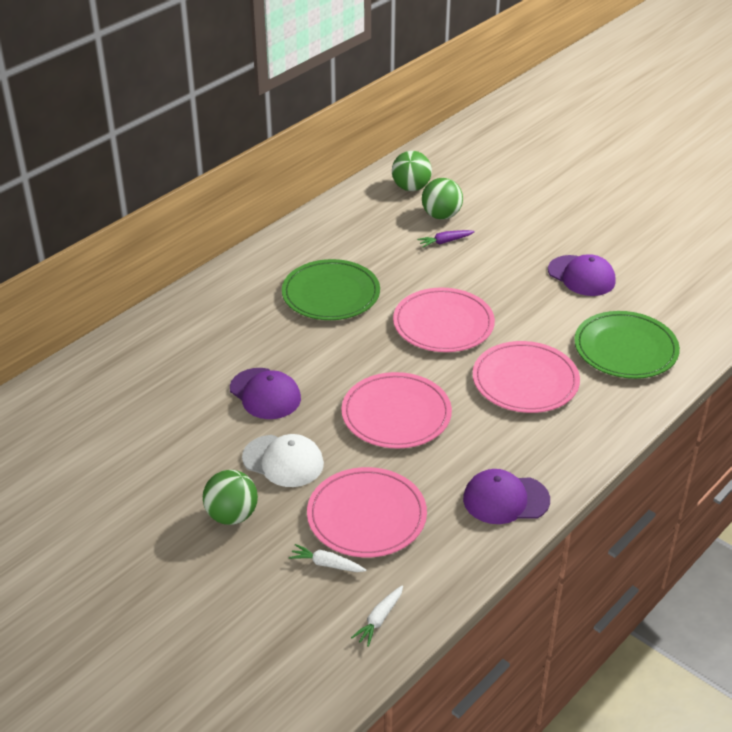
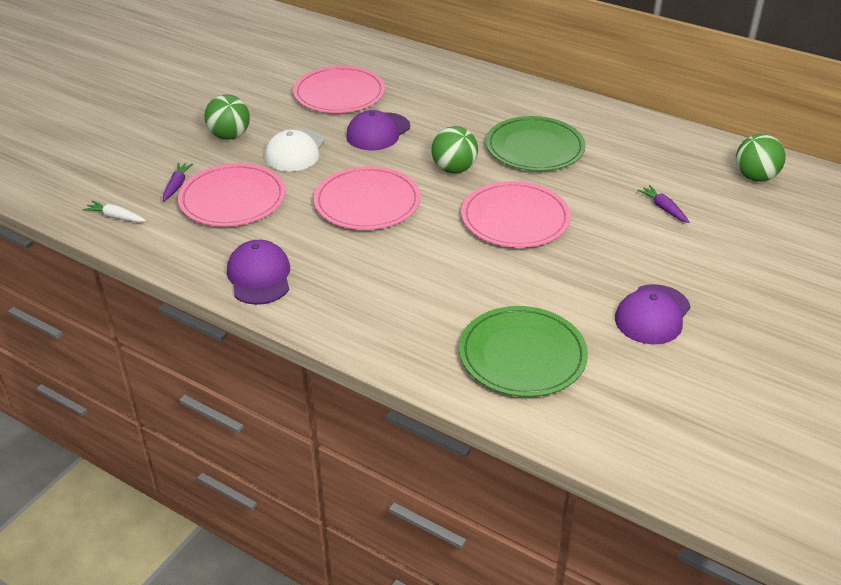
camera: 80 degrees right, 0 degrees up
white carrot [289,544,366,572] -> purple carrot [163,162,193,201]
green ball [422,178,463,220] -> green ball moved to [431,126,478,173]
pink plate [472,341,580,413] -> pink plate moved to [293,66,385,113]

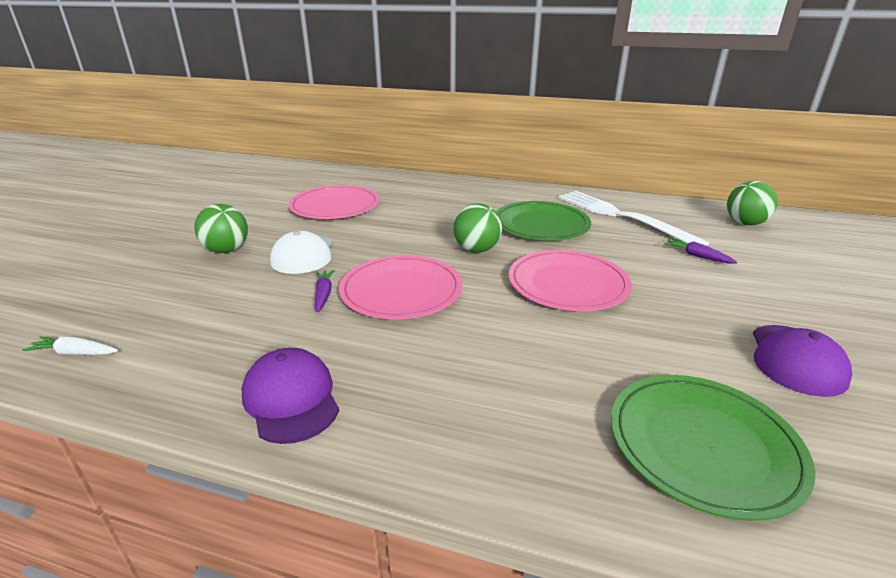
camera: 15 degrees left, 10 degrees down
purple carrot [163,162,193,201] -> purple carrot moved to [314,270,335,312]
pink plate [178,163,286,226] -> none
purple cap [346,110,410,150] -> none
none -> white fork [558,191,709,246]

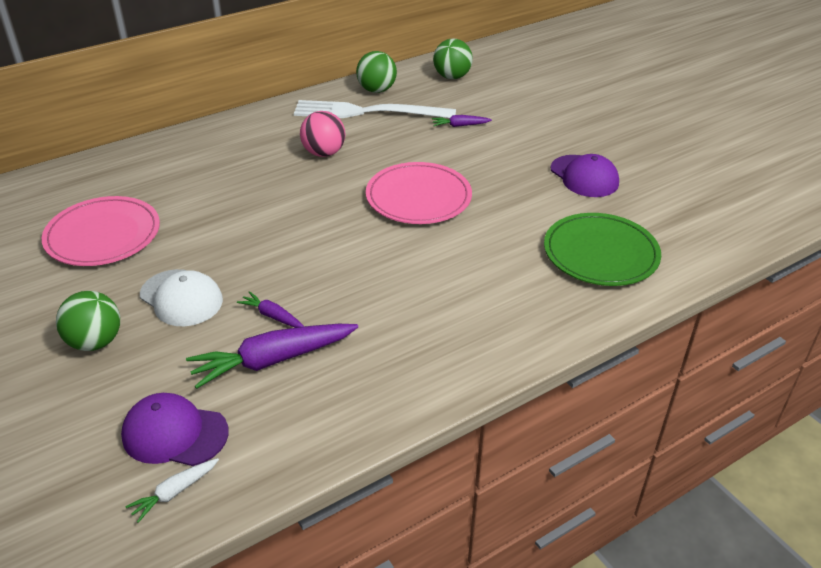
camera: 50 degrees left, 10 degrees up
purple cap [242,348,339,444] -> purple cap moved to [121,393,229,466]
pink plate [339,255,463,319] -> none
green ball [453,203,502,253] -> green ball moved to [356,51,397,93]
green plate [496,201,591,241] -> pink ball [300,111,346,157]
none -> purple carrot [186,324,358,389]

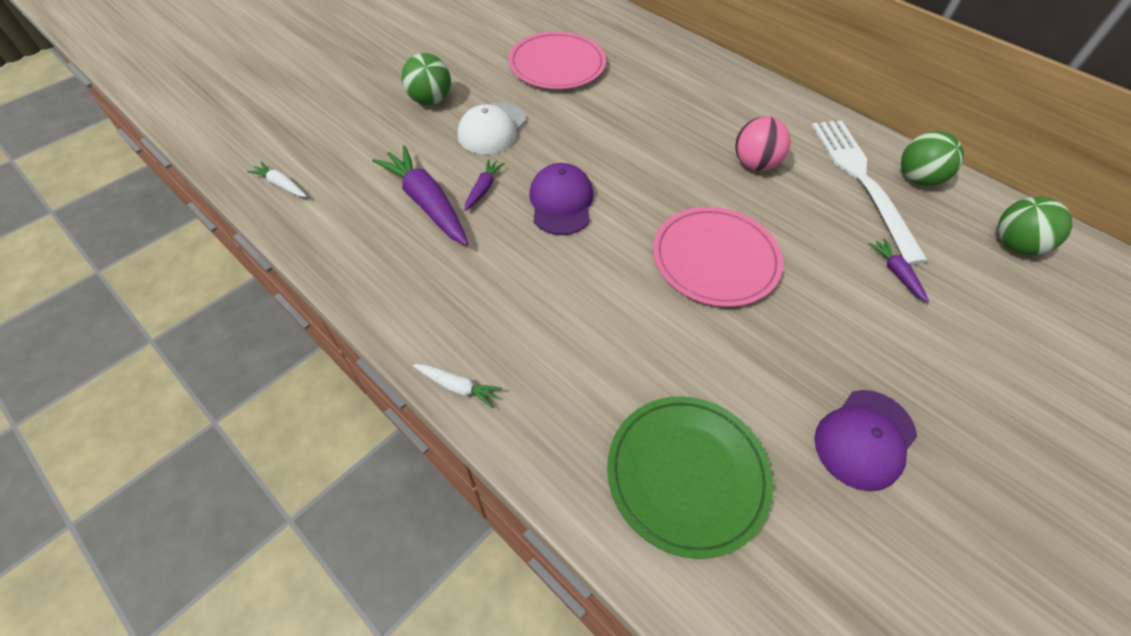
camera: 75 degrees right, 15 degrees up
purple cap [121,393,229,466] -> purple cap moved to [529,163,593,235]
none -> white carrot [413,364,503,408]

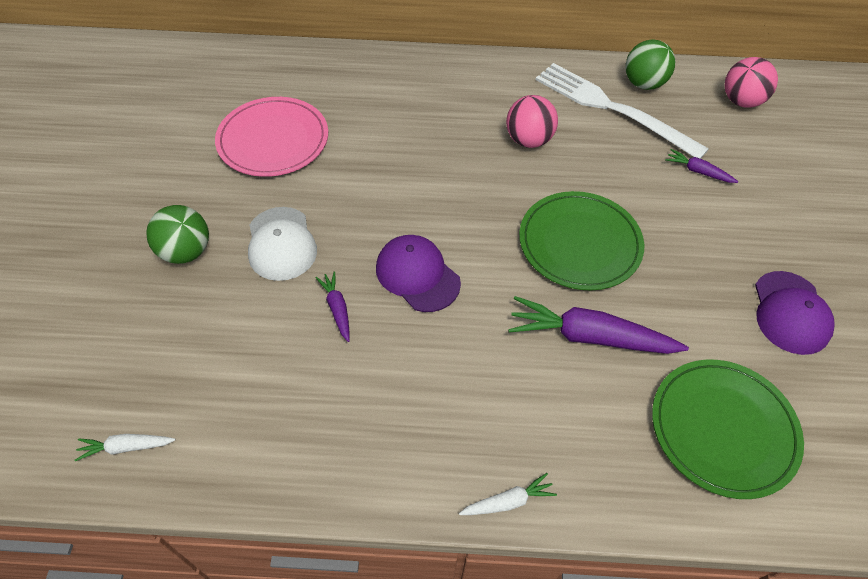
camera: 40 degrees left, 0 degrees up
purple carrot [372,145,468,245] -> purple carrot moved to [508,296,689,354]
pink plate [653,207,783,307] -> green plate [519,191,644,290]
green ball [998,196,1073,255] -> pink ball [725,57,778,108]

